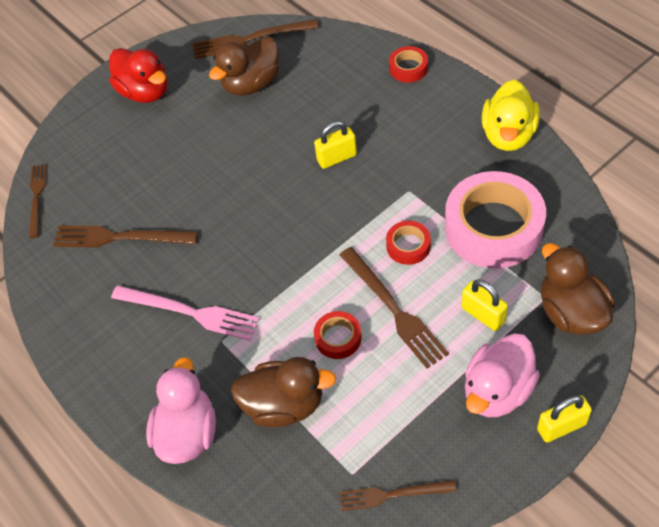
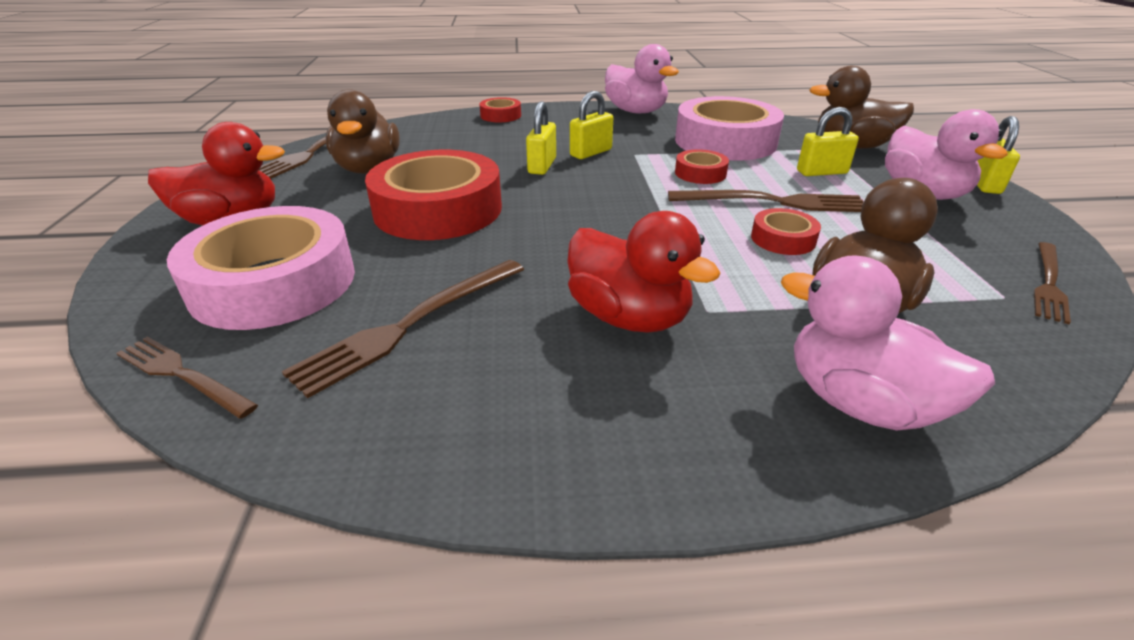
camera: 60 degrees left, 20 degrees down
pink fork [111,285,260,341] -> red duck [567,211,720,333]
yellow duck [482,80,540,151] -> pink duck [605,44,679,113]
none -> pink tape [167,206,355,330]
none -> red tape [365,150,502,240]
none -> yellow padlock [570,91,613,159]

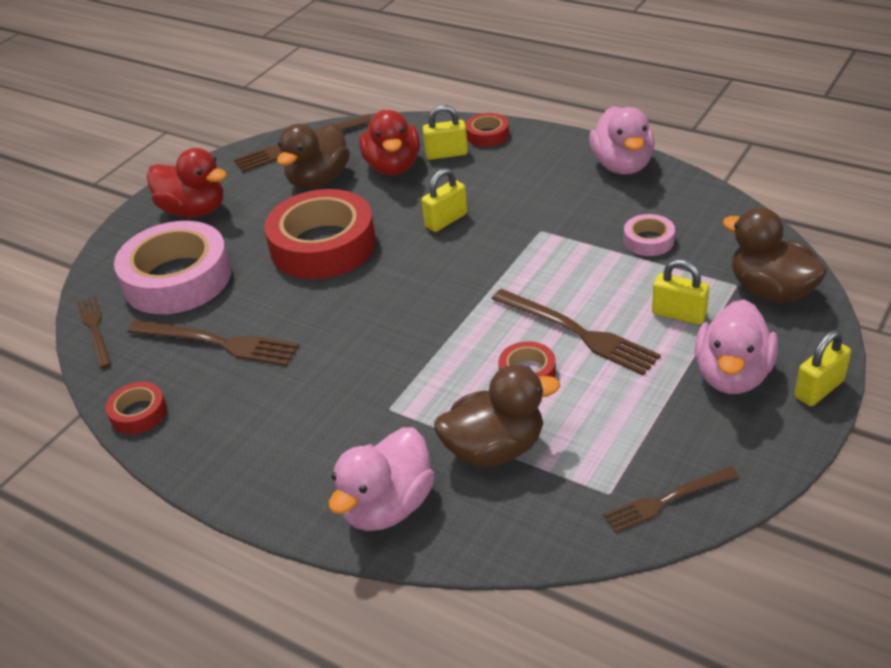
camera: 40 degrees right, 5 degrees up
brown fork [282,260,524,398] -> brown fork turned 150 degrees counterclockwise [127,320,299,366]
red duck [567,211,720,333] -> red duck moved to [359,110,420,175]
yellow padlock [570,91,613,159] -> yellow padlock moved to [423,105,468,160]
pink tape [675,96,784,160] -> pink tape [624,214,675,256], size x0.45
red tape [675,149,729,184] -> red tape moved to [106,382,167,434]
pink duck [781,256,995,431] -> pink duck turned 135 degrees counterclockwise [329,427,435,531]

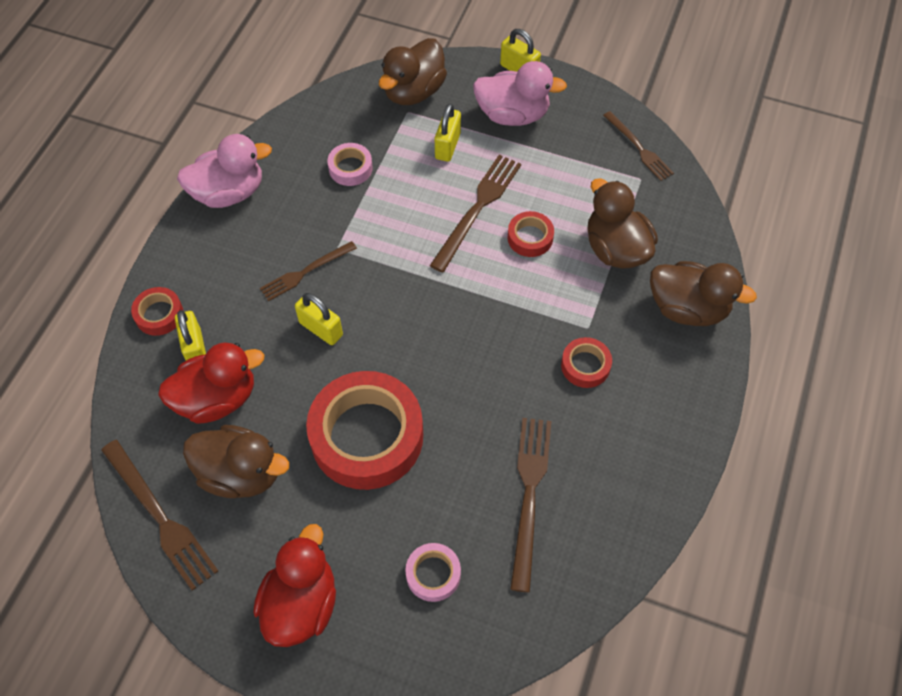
camera: 105 degrees left, 20 degrees up
brown fork [77,296,112,369] -> brown fork moved to [260,241,357,301]
red tape [106,382,167,434] -> red tape moved to [561,337,612,388]
pink tape [114,221,231,314] -> pink tape [405,543,461,602], size x0.45
pink duck [329,427,435,531] -> brown duck [650,261,757,326]

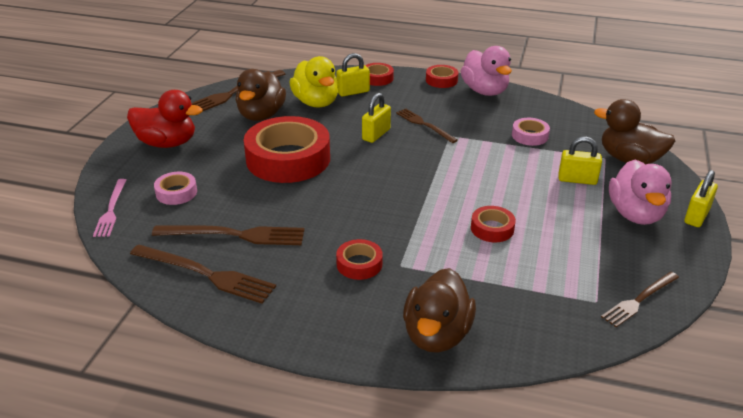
camera: 85 degrees right, 25 degrees down
red duck [158,343,264,424] -> yellow duck [289,56,339,108]
brown fork [430,155,521,273] -> brown fork moved to [130,244,276,304]
brown duck [588,178,658,269] -> none
none -> pink fork [93,179,127,237]
none -> red tape [426,65,458,88]

